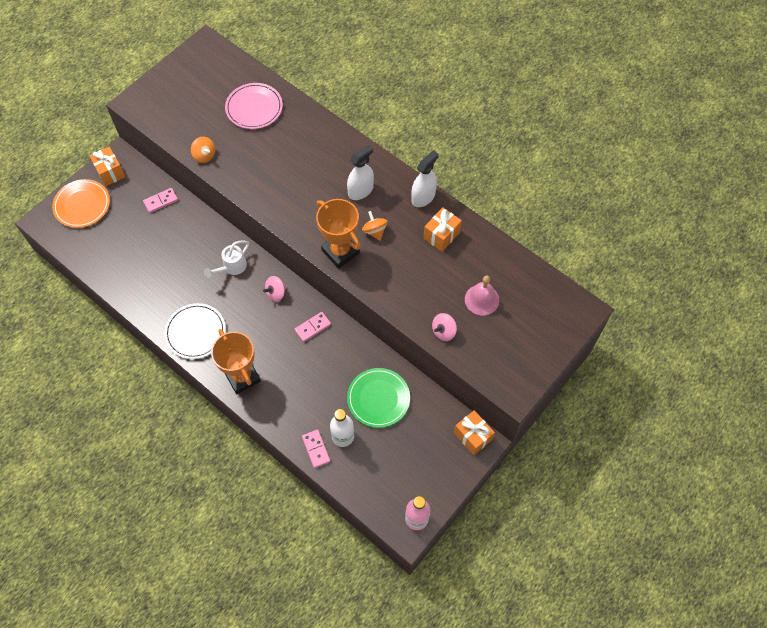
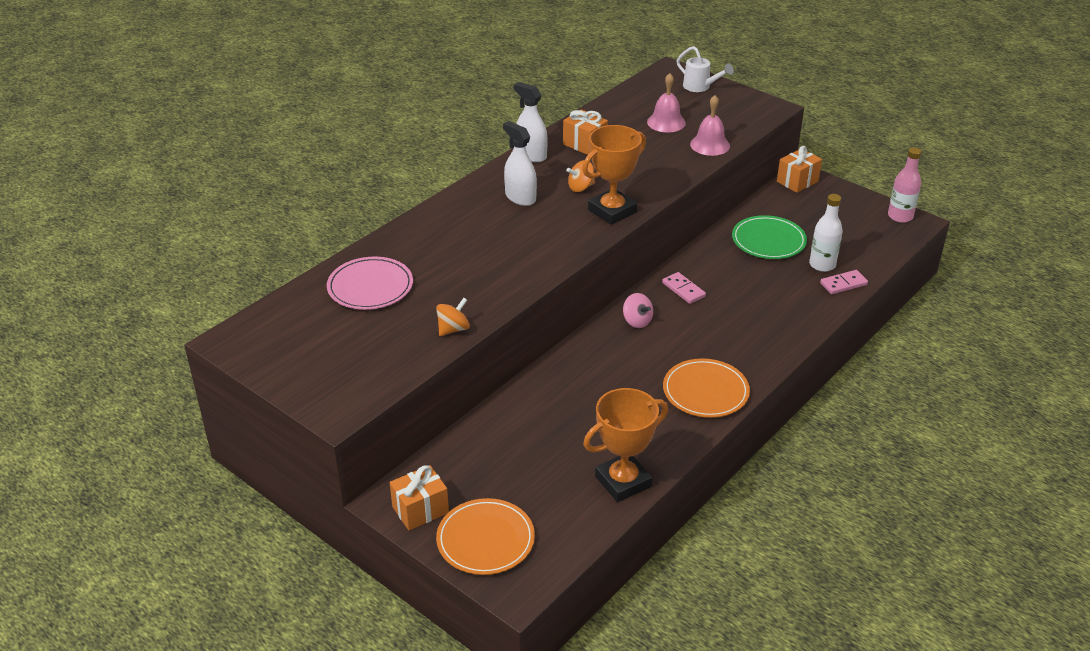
camera: 90 degrees left, 25 degrees down
pink domino [143,188,178,213] -> none
white plate [164,303,226,359] -> orange plate [663,358,750,418]
white watering can [204,241,249,278] -> white watering can moved to [677,46,734,92]
orange trophy [211,329,261,394] -> orange trophy moved to [583,388,668,502]
pink spinning top [432,313,457,341] -> pink bell [690,95,730,156]

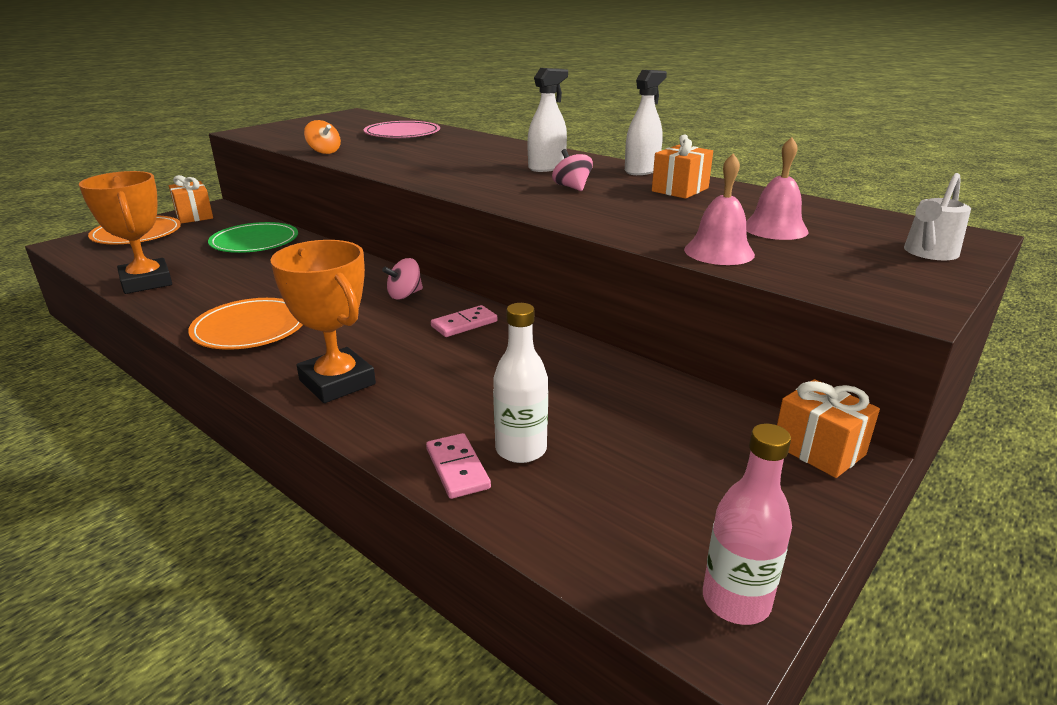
camera: 90 degrees right, 10 degrees down
orange spinning top [567,160,595,192] -> pink spinning top [552,149,593,191]
orange trophy [582,125,646,225] -> orange trophy moved to [270,240,376,403]
green plate [732,215,807,259] -> green plate moved to [208,222,298,253]

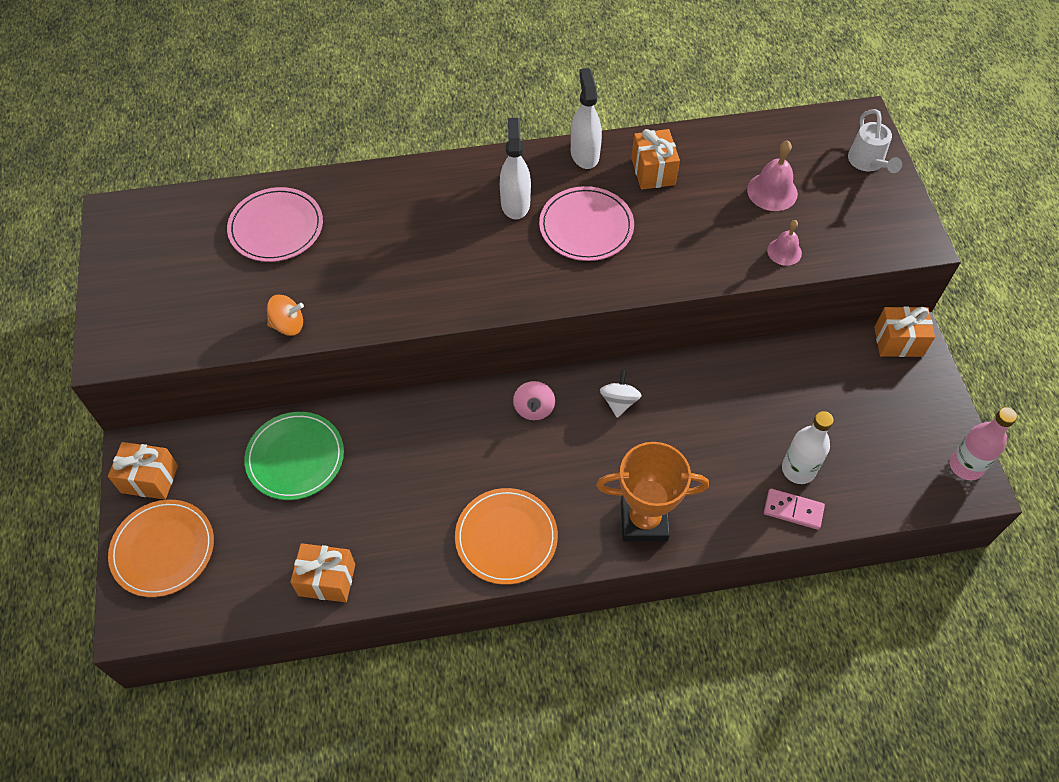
camera: 50 degrees left, 30 degrees up
orange trophy [79,171,172,294] -> orange gift [290,543,355,602]
pink domino [431,305,497,337] -> white spinning top [600,370,642,418]
pink spinning top [552,149,593,191] -> pink plate [539,186,634,261]
pink bell [684,153,755,265] -> pink bell [767,220,802,266], size x0.66

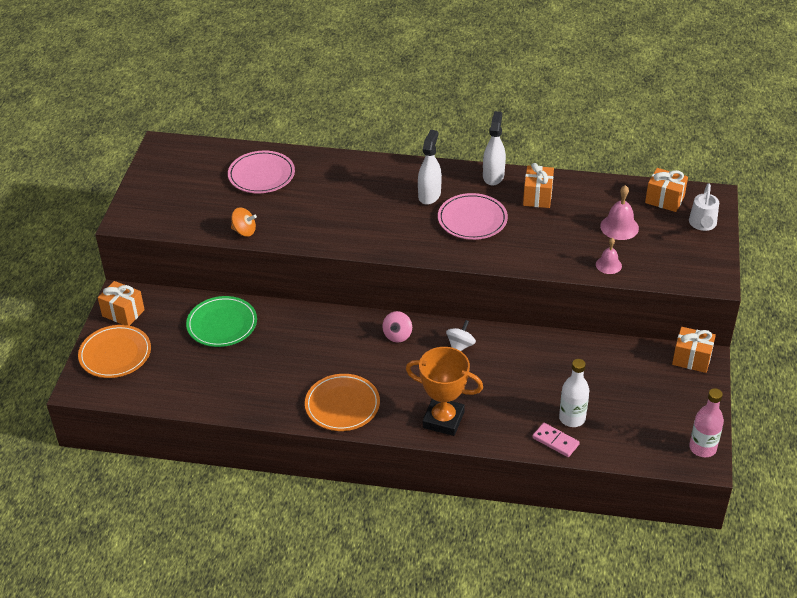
camera: 20 degrees right, 15 degrees down
orange gift [290,543,355,602] -> orange gift moved to [645,168,688,212]

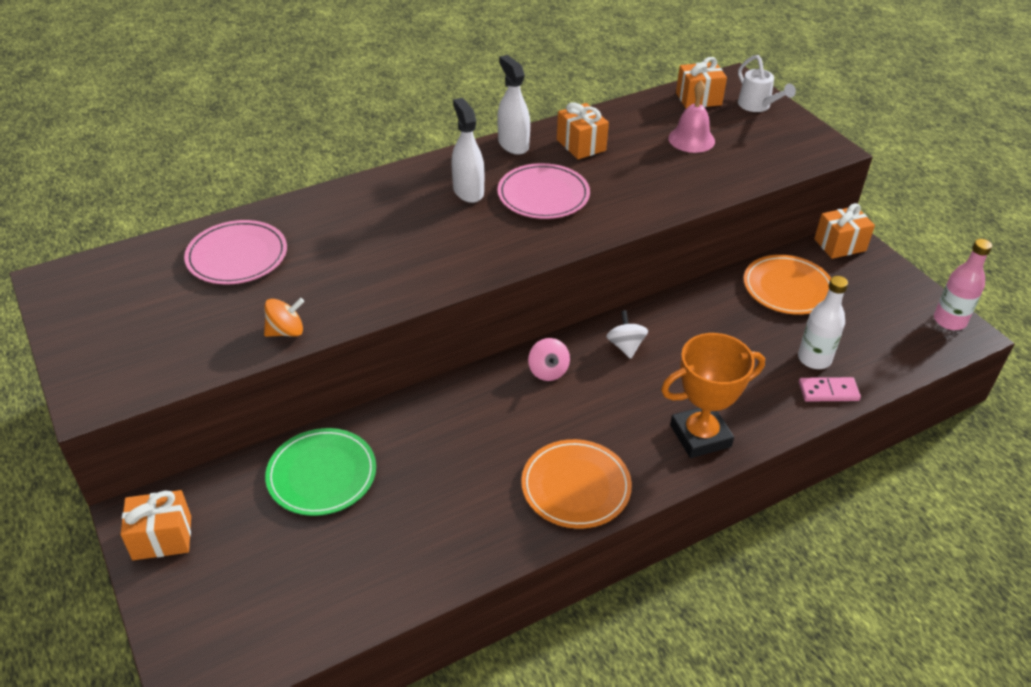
camera: 40 degrees left, 0 degrees up
orange plate [78,325,151,378] -> orange plate moved to [744,255,831,315]
pink bell [596,238,622,274] -> none

